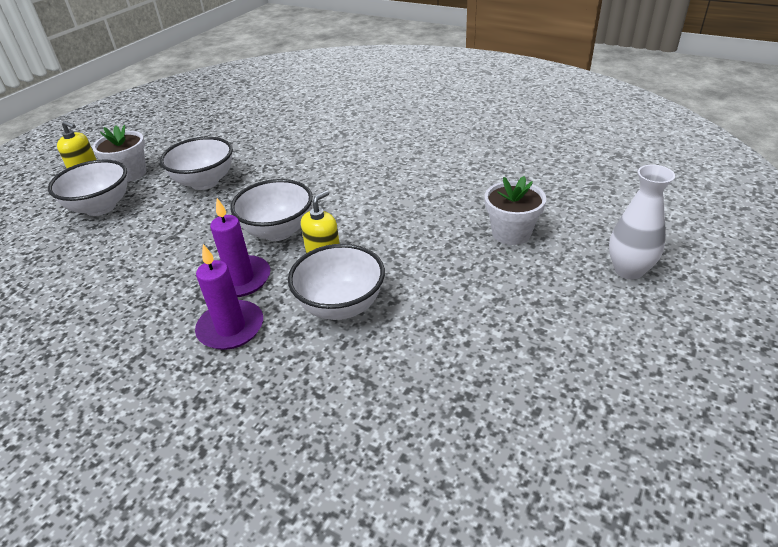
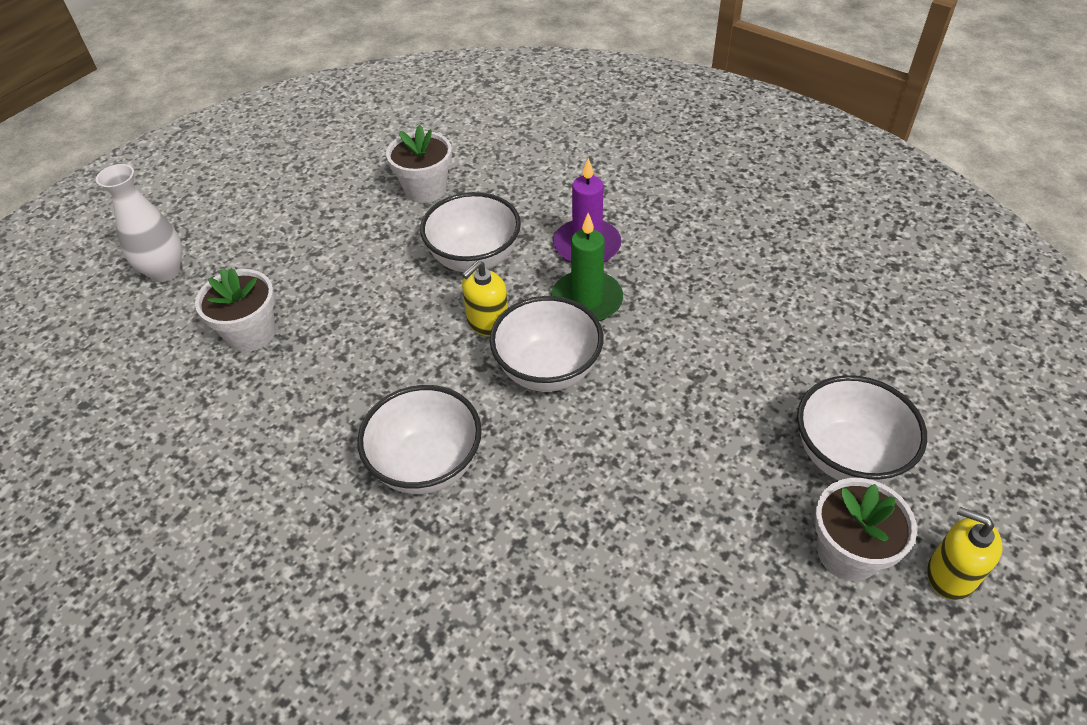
camera: 175 degrees left, 10 degrees up
white bowl [160,137,233,190] -> white bowl moved to [357,385,482,494]
purple candle [210,198,270,297] -> green candle [551,213,623,321]
none -> white flower pot [386,125,452,203]

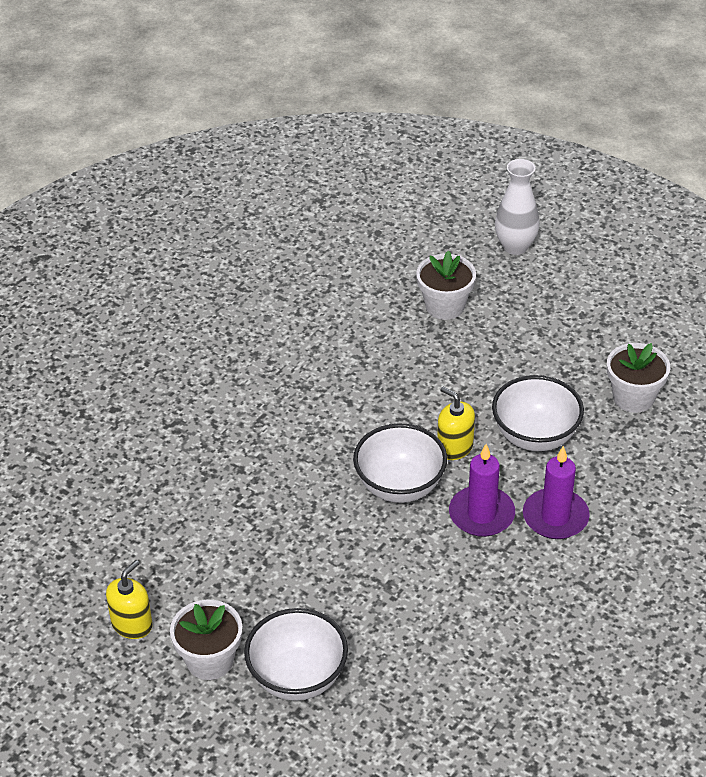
camera: 90 degrees right, 5 degrees down
white bowl [357,385,482,494] -> none
green candle [551,213,623,321] -> purple candle [449,444,515,537]
yellow soap dispenser [927,507,1003,600] -> yellow soap dispenser moved to [106,560,152,639]

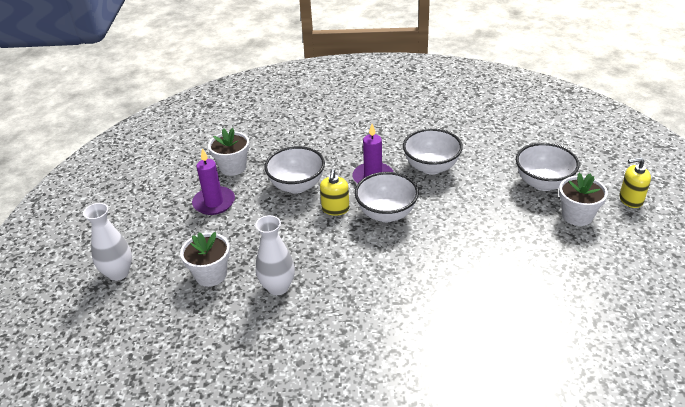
camera: 125 degrees left, 5 degrees down
yellow soap dispenser [106,560,152,639] -> yellow soap dispenser moved to [619,157,651,208]
purple candle [523,446,590,539] -> purple candle moved to [192,148,235,215]
none -> white vase [255,215,295,295]
none -> white bowl [403,128,463,175]

